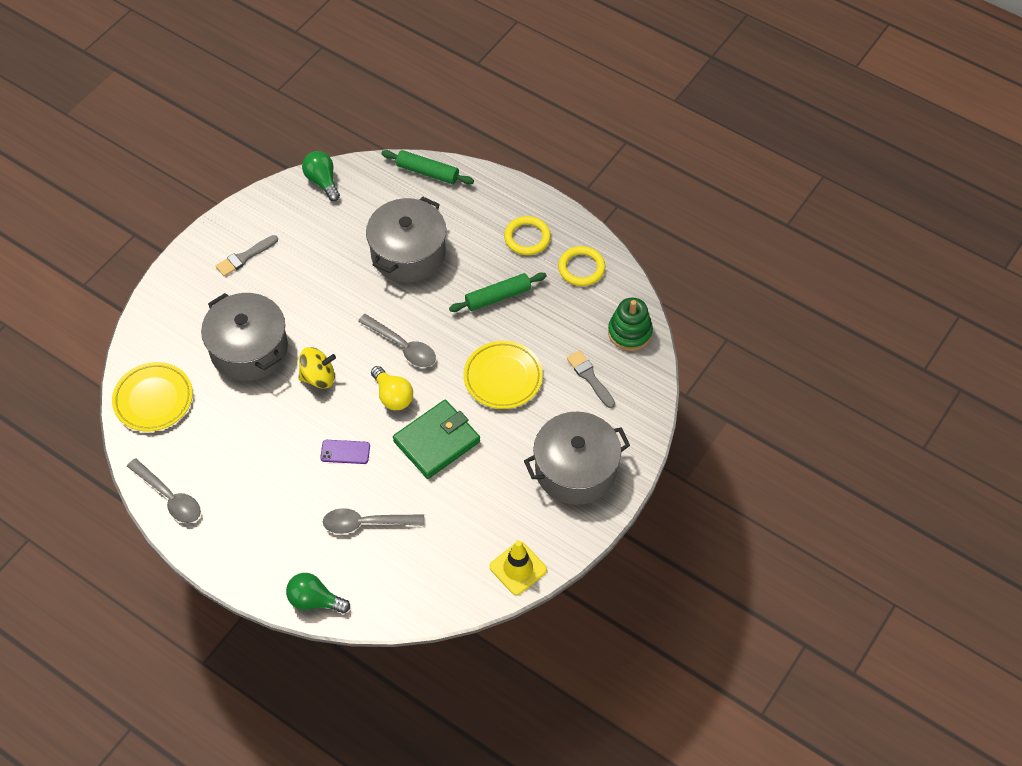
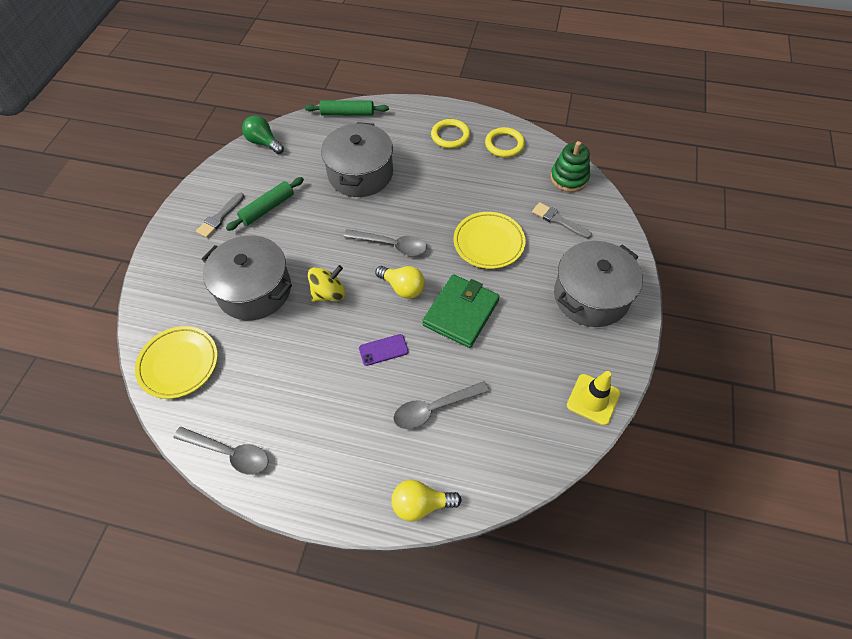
camera: 20 degrees left, 0 degrees up
green light bulb [286,573,350,613] -> yellow light bulb [391,480,462,521]
green rolling pin [449,272,547,312] -> green rolling pin moved to [226,177,304,231]

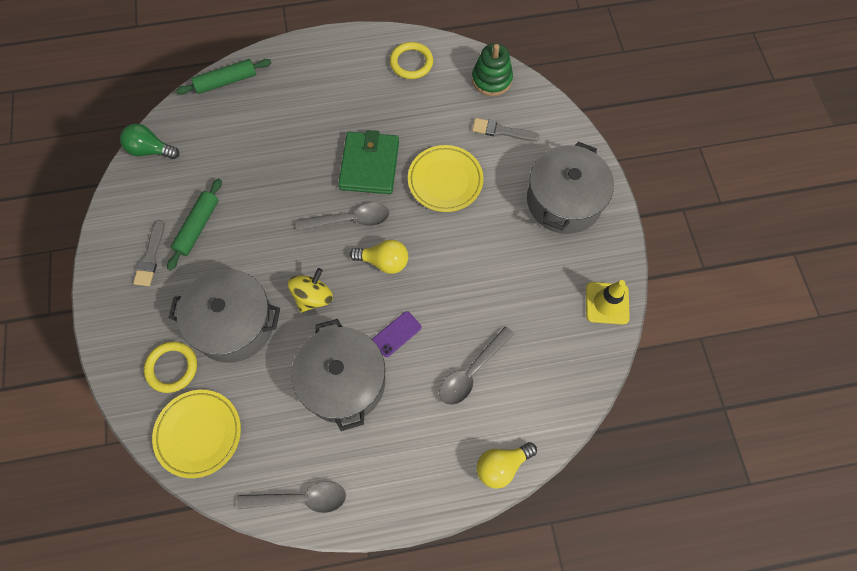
camera: 25 degrees left, 10 degrees up
grey pot [321,122,393,197] -> grey pot moved to [291,319,385,431]
green wallet [422,274,500,348] -> green wallet moved to [338,130,399,194]
yellow ring [431,119,470,149] -> yellow ring moved to [144,342,197,393]

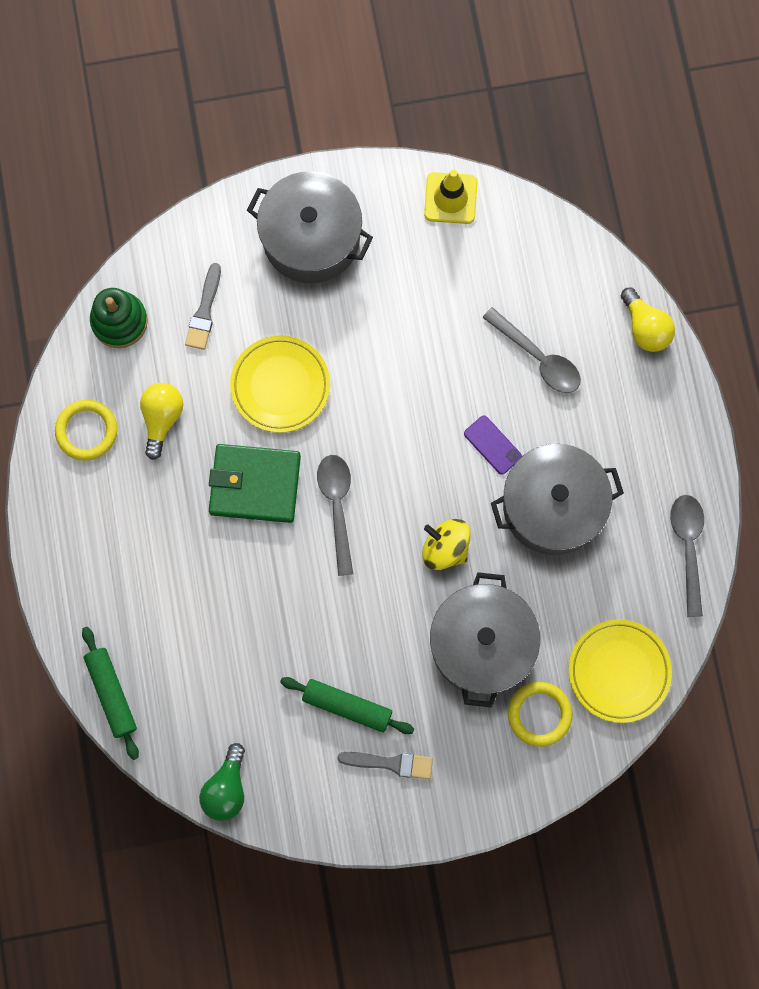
camera: 90 degrees left, 10 degrees up
yellow light bulb [350,239,408,274] -> yellow light bulb moved to [140,383,183,460]

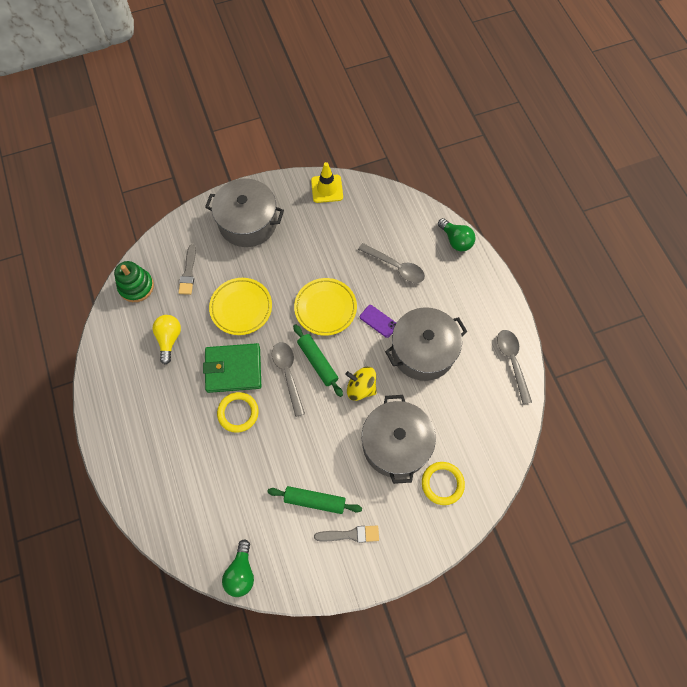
camera: 10 degrees left, 10 degrees down
yellow ring [55,400,117,461] -> yellow ring moved to [217,392,259,433]
green rolling pin [82,627,139,760] -> green rolling pin moved to [293,324,343,397]
yellow plate [569,619,672,723] -> yellow plate moved to [294,278,357,336]
yellow light bulb [621,287,675,352] -> green light bulb [438,218,476,251]

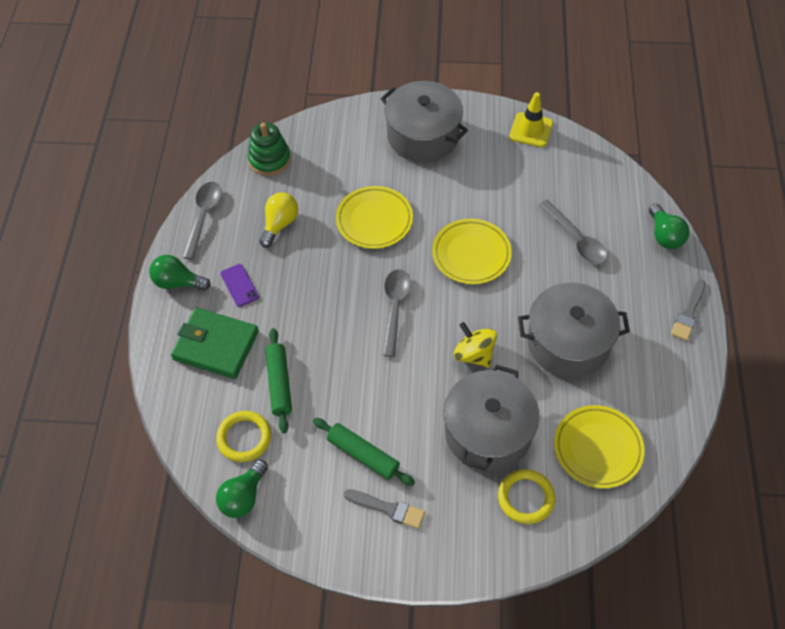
camera: 25 degrees right, 10 degrees down
grey brush [178,244,196,295] -> grey brush moved to [671,279,705,341]
green wallet [203,343,261,393] -> green wallet moved to [171,308,259,379]
yellow ring [217,392,259,433] -> yellow ring moved to [216,411,271,462]
green rolling pin [293,324,343,397] -> green rolling pin moved to [265,328,292,433]
purple phone [360,305,396,338] -> purple phone moved to [221,264,259,307]
grey spoon [497,330,532,404] -> grey spoon moved to [182,182,222,260]
none -> green light bulb [149,255,211,291]
none -> yellow plate [554,405,644,488]

